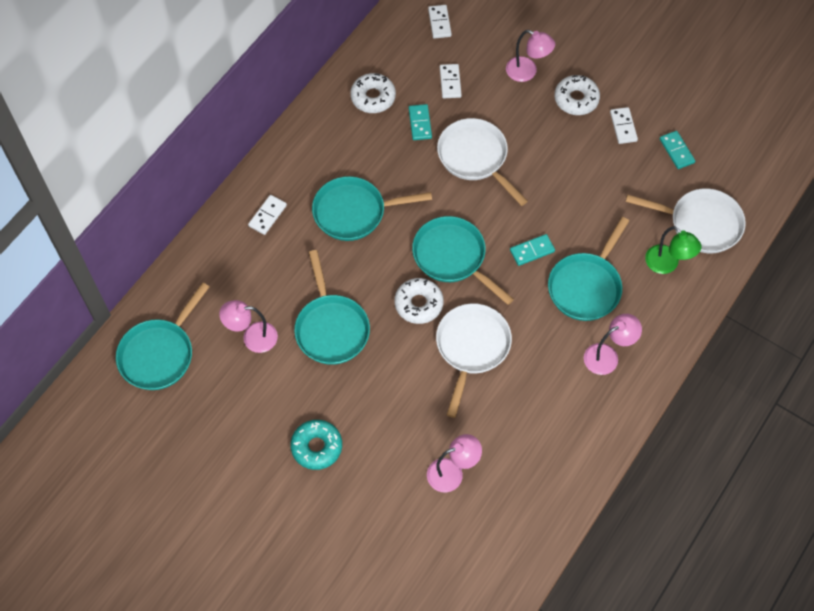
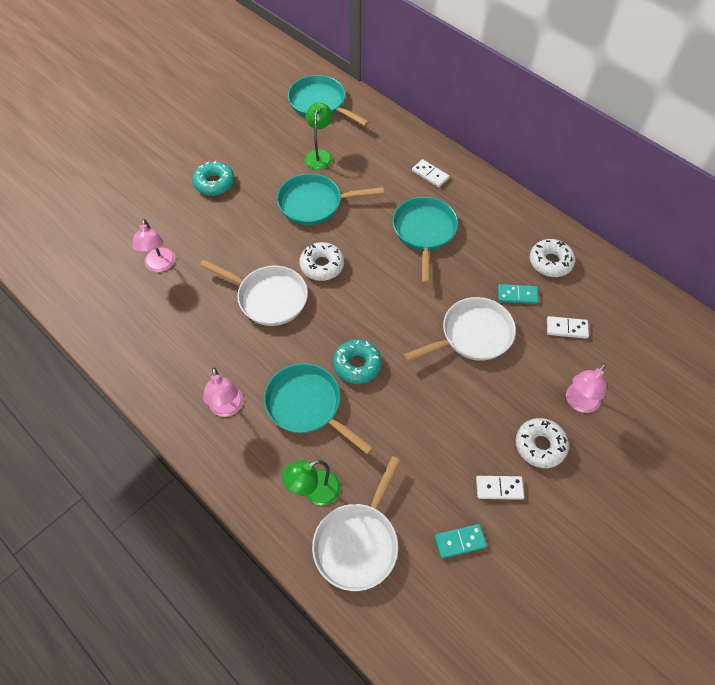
camera: 100 degrees right, 5 degrees down
pink lamp [219,300,278,353] -> green lamp [305,102,332,170]
turquoise pan [412,216,514,305] -> none
white domino [428,5,452,39] -> none
turquoise domino [510,234,555,266] -> turquoise donut [333,339,382,384]

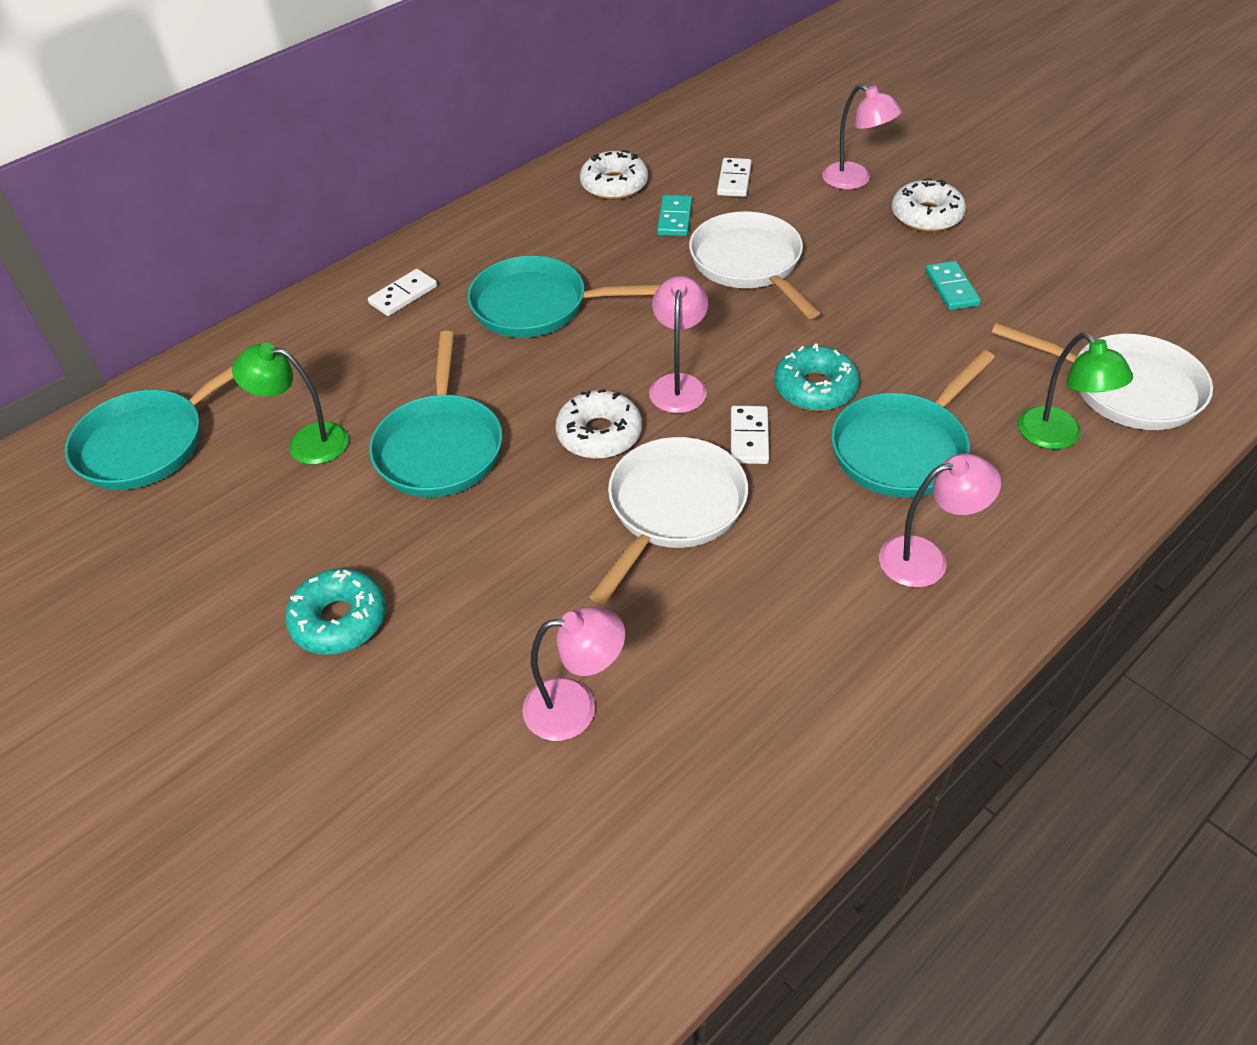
camera: 85 degrees left, 10 degrees down
turquoise domino [435,524,487,558] -> turquoise domino moved to [925,261,981,310]
white domino [476,476,524,500] -> white domino moved to [731,406,769,464]
none -> pink lamp [649,276,708,413]

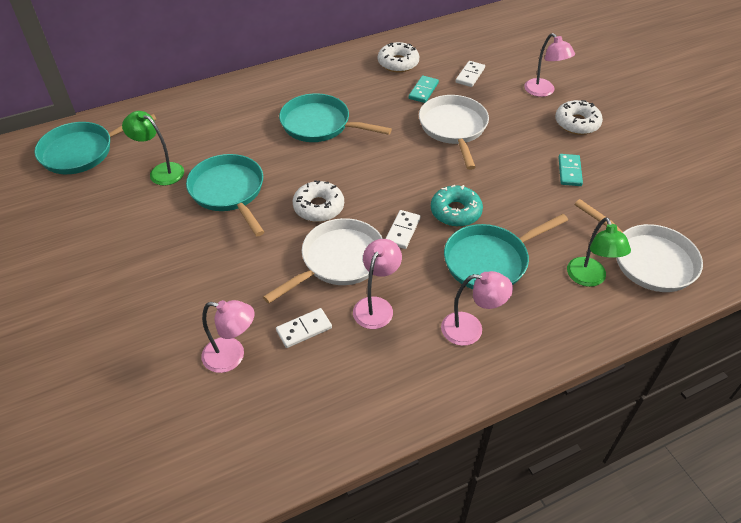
camera: 15 degrees right, 0 degrees up
turquoise donut [285,568,386,655] -> none
white domino [368,269,437,316] -> white domino moved to [276,308,332,348]
turquoise pan [369,331,502,497] -> turquoise pan turned 135 degrees clockwise [186,154,264,236]
pink lamp [649,276,708,413] -> pink lamp moved to [353,239,402,329]

